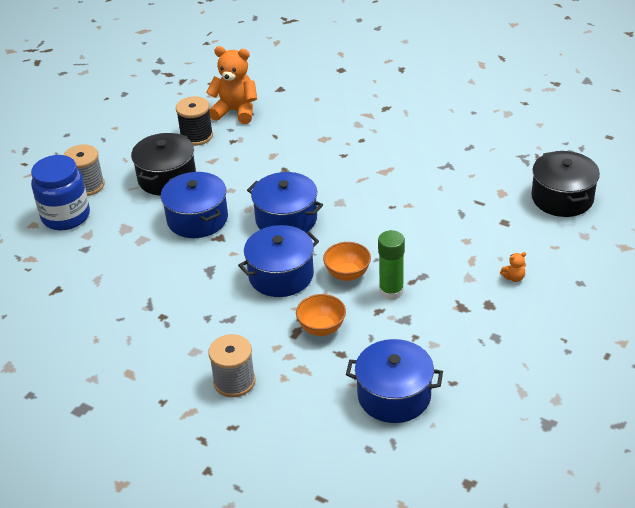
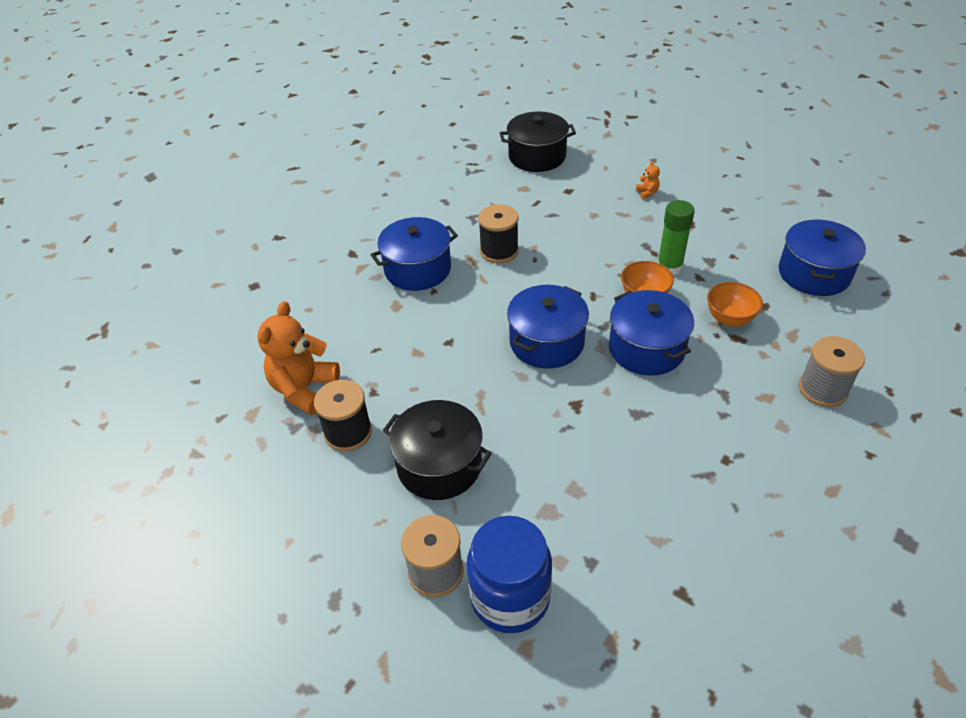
camera: 85 degrees left, 5 degrees up
blue pot [161,172,228,238] -> blue pot moved to [371,217,458,291]
none -> black spool [478,204,519,263]

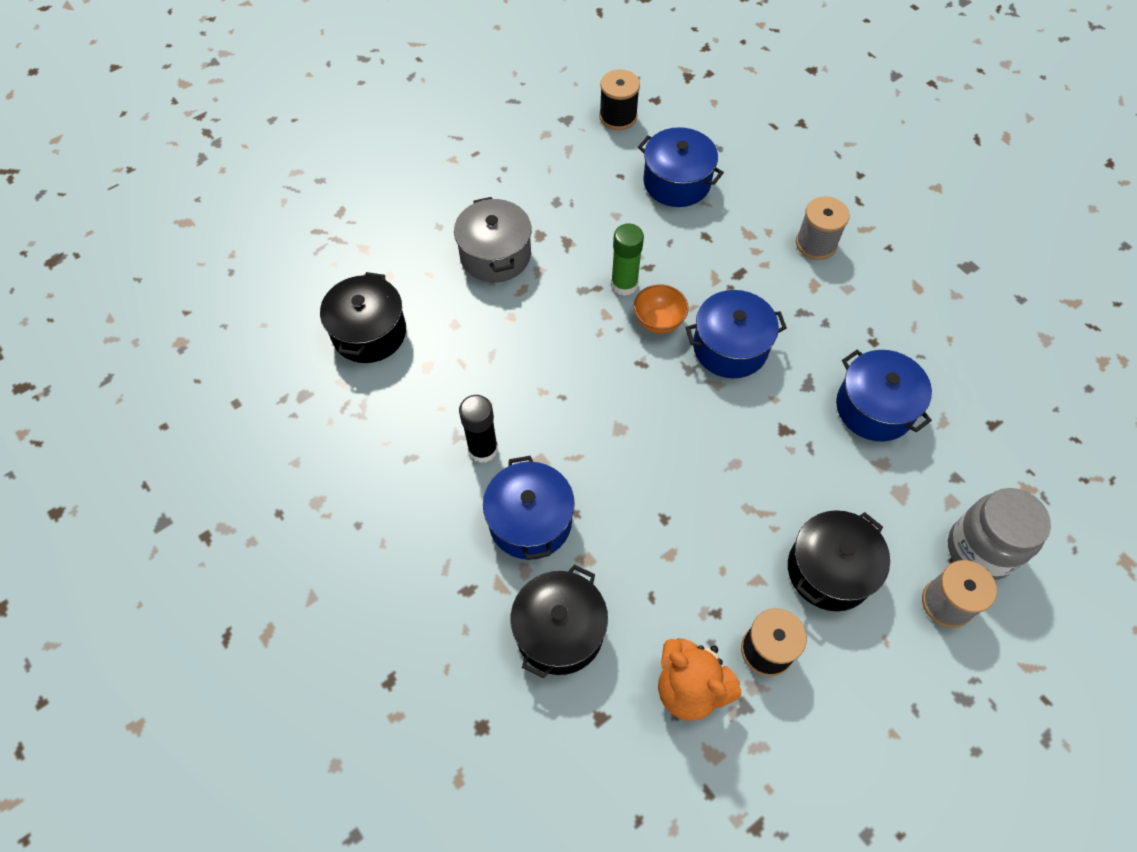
camera: 75 degrees left, 15 degrees up
blue jar [467,516,552,633] -> grey jar [948,488,1051,580]
black spool [478,204,519,263] -> black spool moved to [599,69,640,130]
blue pot [507,285,589,369] -> blue pot moved to [836,350,932,441]
orange teddy bear [636,161,660,199] -> grey pot [454,197,532,282]
orange bowl [707,282,763,326] -> none
none -> black glue stick [459,395,498,463]
none -> black pot [511,565,608,679]

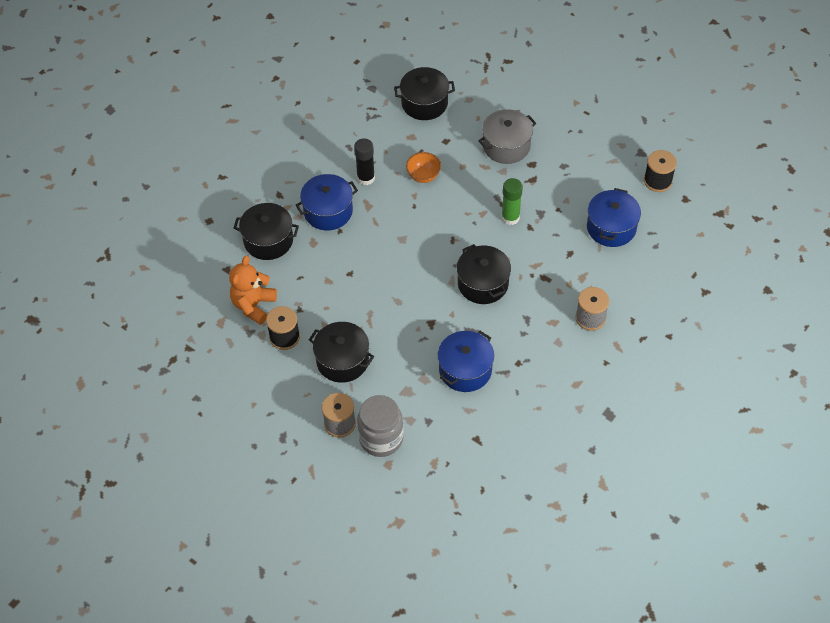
camera: 75 degrees right, 5 degrees down
orange bowl [634,284,689,334] -> orange bowl moved to [406,152,441,183]
blue pot [686,290,787,378] -> black pot [457,244,511,304]

